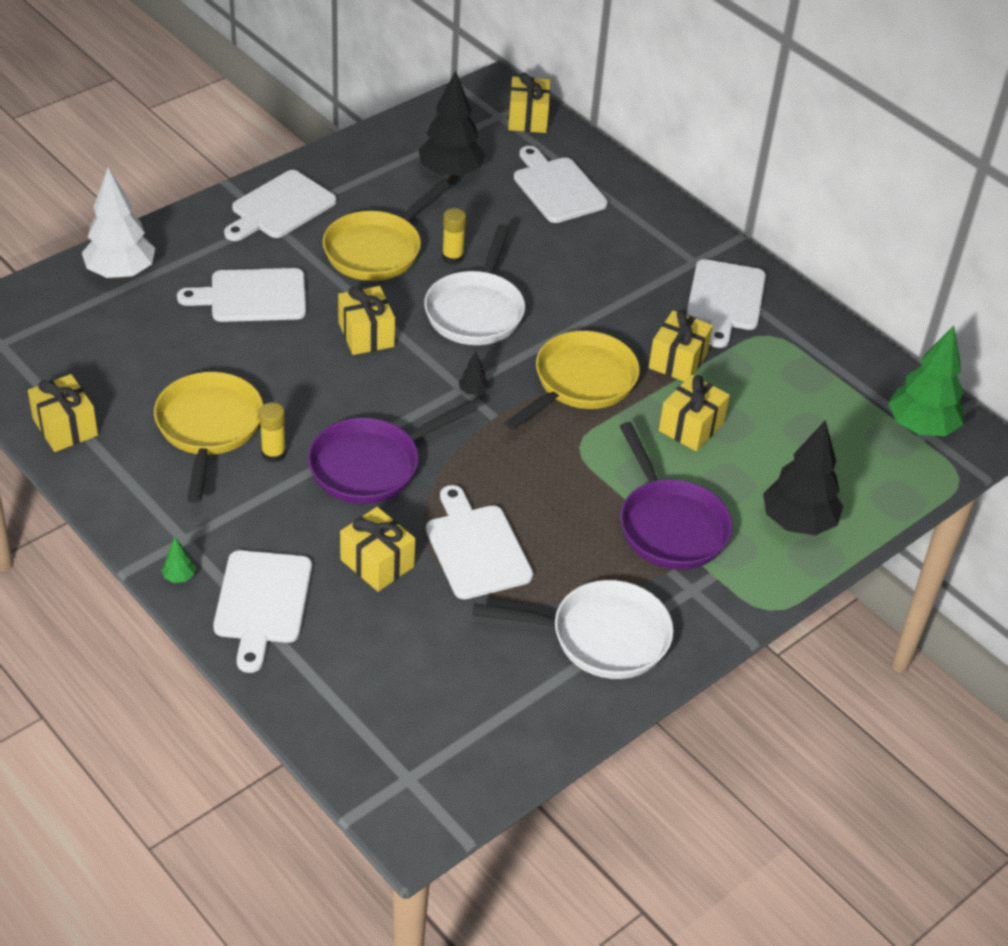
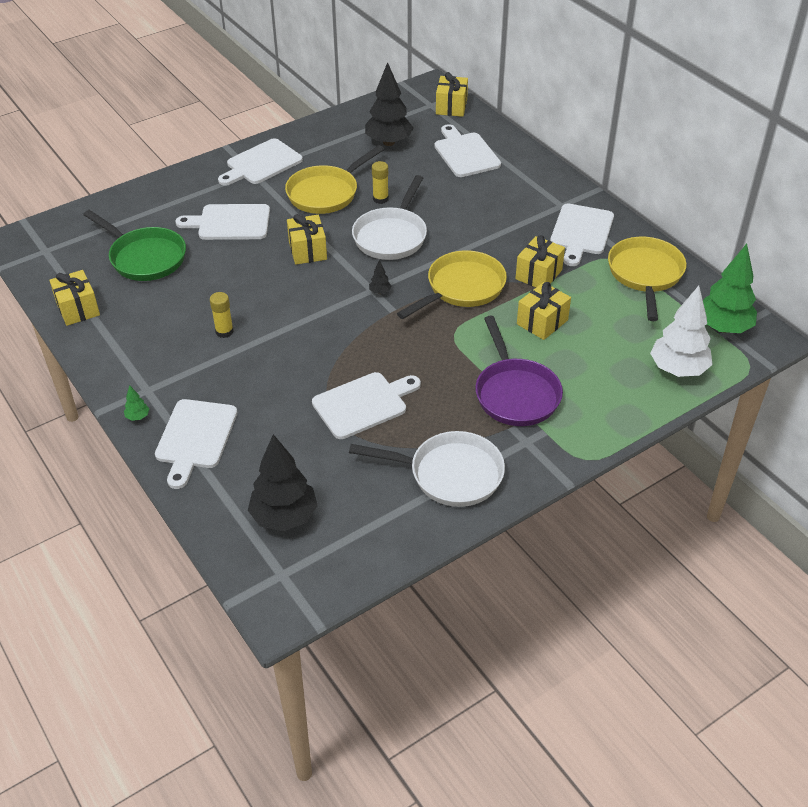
camera: 10 degrees right, 0 degrees up
white tree [82,168,155,279] -> white tree moved to [650,286,713,377]
yellow pan [154,372,263,503] -> yellow pan moved to [608,237,686,321]
purple pan [308,401,477,504] -> none
yellow gift [340,507,415,592] -> none
white cutting board [426,485,533,599] -> white cutting board turned 75 degrees clockwise [312,372,421,439]
black tree [763,420,843,535] -> black tree moved to [248,434,318,531]
none -> green pan [83,210,186,281]

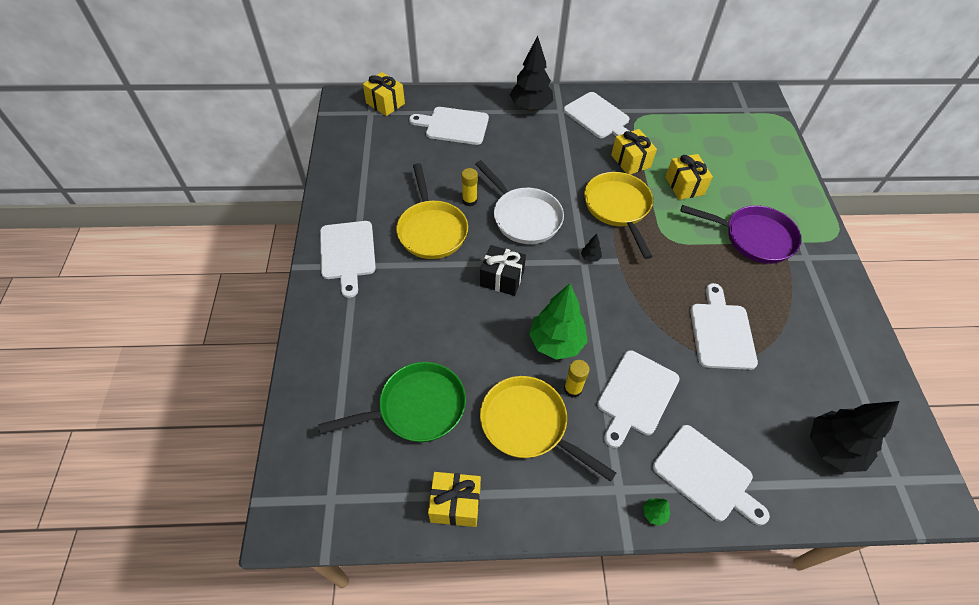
camera: 60 degrees left, 10 degrees up
white cutting board [176,204,270,240] -> white cutting board moved to [597,350,679,448]
yellow gift [287,214,327,265] -> black gift [480,245,526,296]
white pan [349,431,505,507] -> none
black tree [365,62,414,146] -> black tree moved to [510,35,553,111]
yellow pan [608,237,686,321] -> yellow pan moved to [480,376,616,482]
white tree [650,286,713,377] -> none
green tree [703,244,757,333] -> green tree moved to [529,283,588,360]

